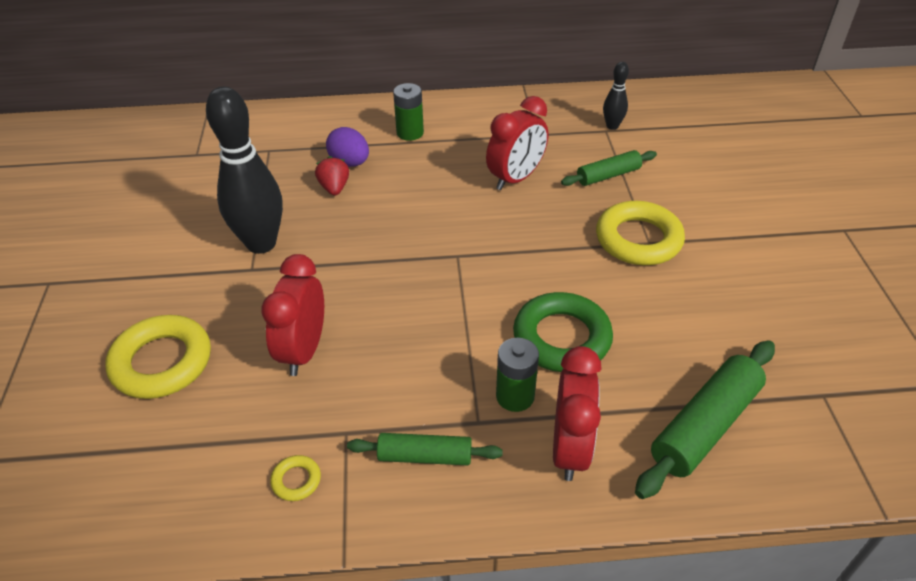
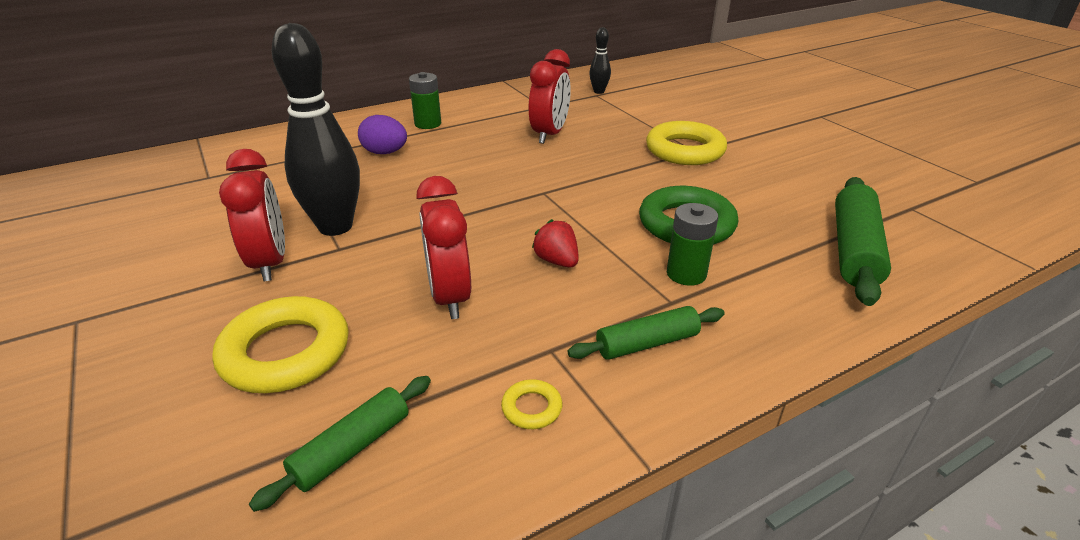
camera: 25 degrees left, 10 degrees down
red strawberry [315,156,349,196] -> red strawberry moved to [532,219,579,267]
red clock [553,346,602,481] -> red clock moved to [219,149,285,281]
green rolling pin [561,150,657,186] -> green rolling pin moved to [249,376,431,512]

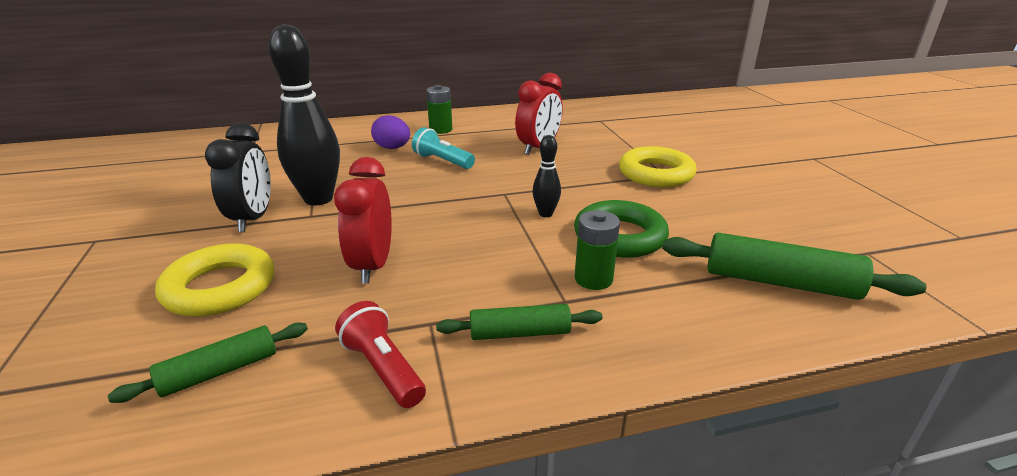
camera: 15 degrees right, 5 degrees down
red clock [219,149,285,281] -> black clock [205,123,271,232]
yellow ring [501,379,562,429] -> red flashlight [335,301,426,408]
red strawberry [532,219,579,267] -> none
black bowling pin [589,27,611,94] -> black bowling pin moved to [533,135,561,217]
green rolling pin [835,177,891,306] -> green rolling pin turned 75 degrees clockwise [662,233,926,300]
none -> turquoise flashlight [412,127,475,169]

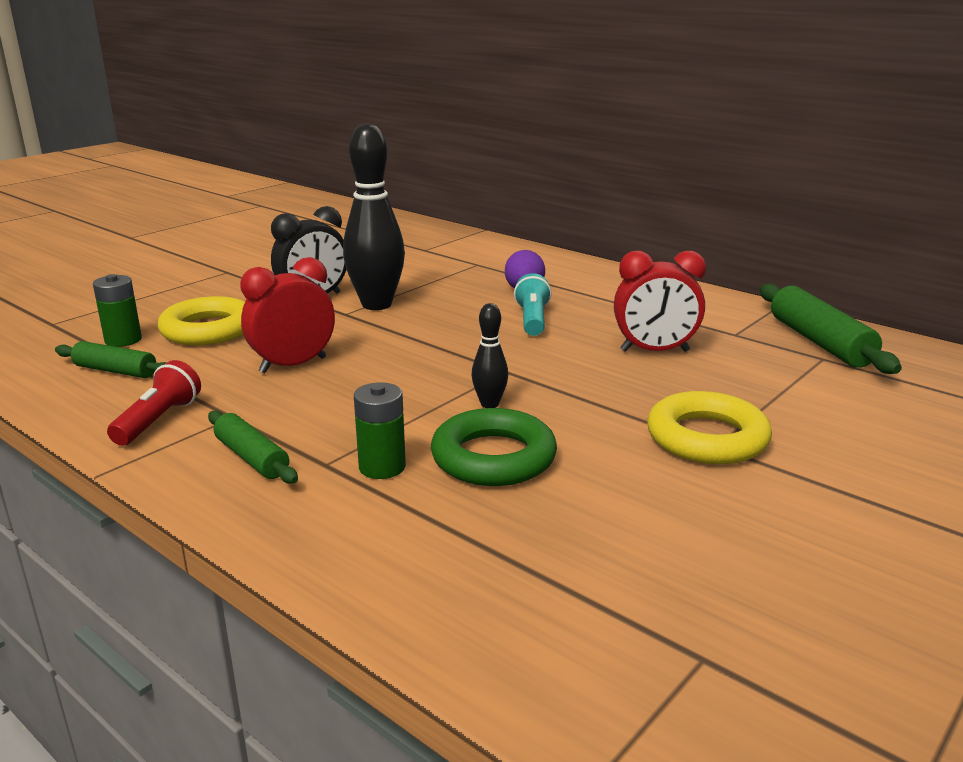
camera: 55 degrees right, 5 degrees down
green battery [426,85,452,134] -> green battery moved to [93,274,142,347]
green rolling pin [662,233,926,300] -> green rolling pin moved to [760,284,902,374]

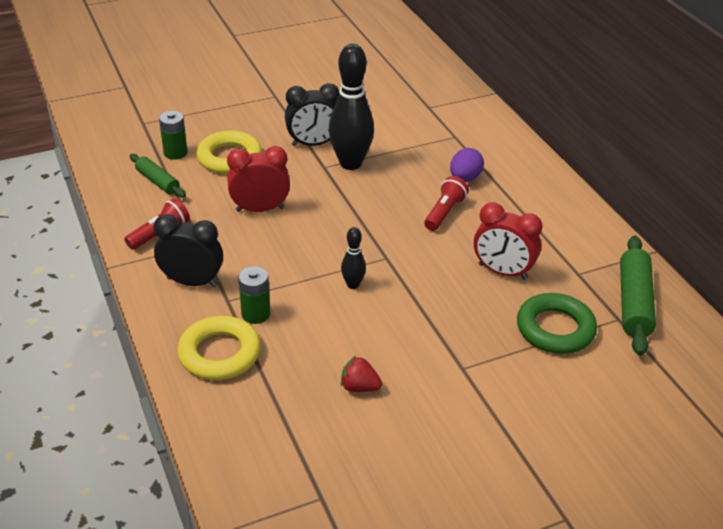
camera: 25 degrees right, 15 degrees up
green rolling pin [208,410,298,484] -> black clock [154,214,223,287]
green ring [431,408,557,486] -> green ring moved to [517,293,597,354]
turquoise flashlight [514,273,552,336] -> red flashlight [424,176,469,231]
yellow ring [647,391,772,464] -> yellow ring moved to [177,316,261,380]
none -> red strawberry [341,356,382,392]

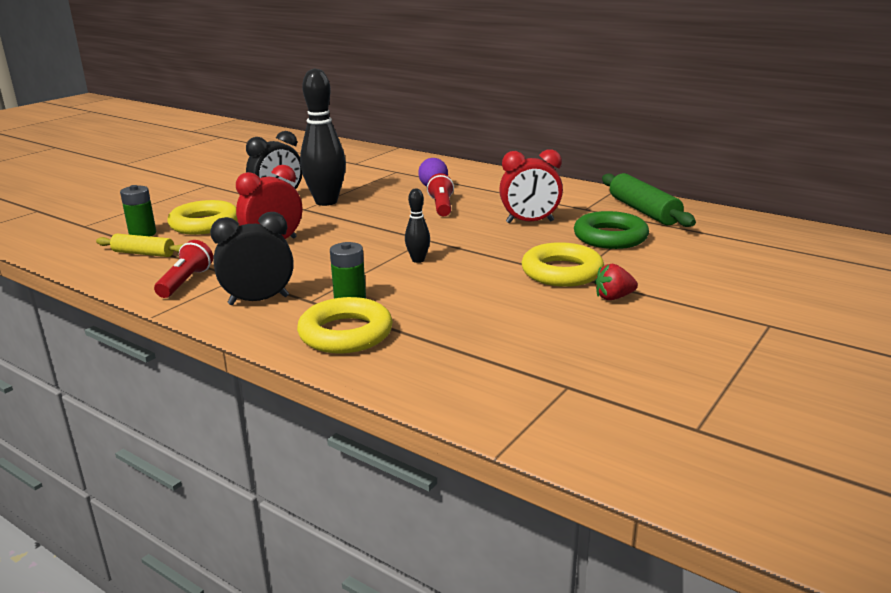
camera: 30 degrees left, 15 degrees down
green rolling pin [130,154,186,198] -> yellow rolling pin [96,234,183,257]
red strawberry [341,356,382,392] -> red strawberry moved to [595,264,638,300]
none -> yellow ring [521,242,604,287]

